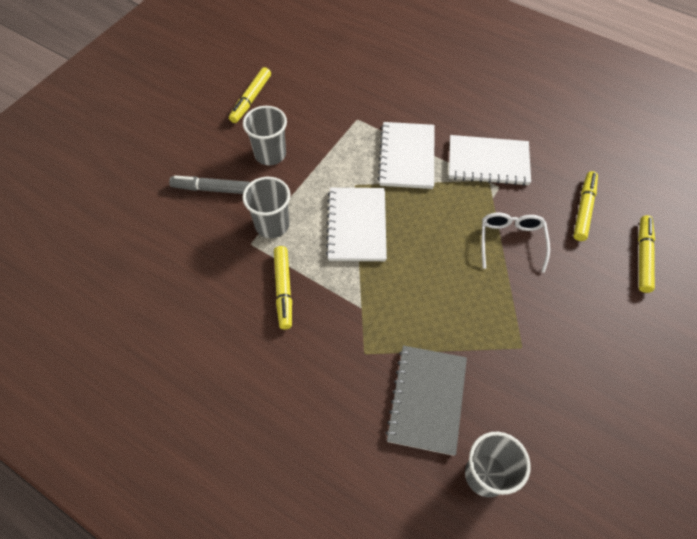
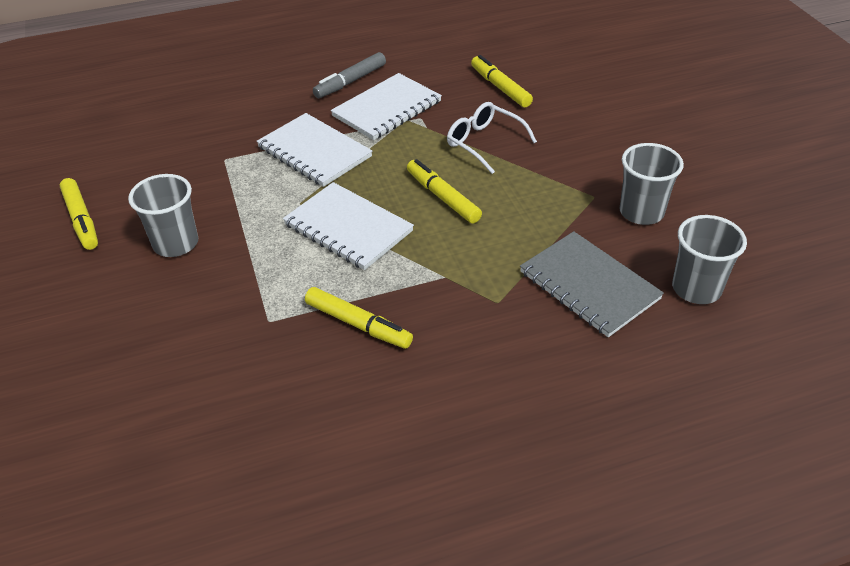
camera: 50 degrees left, 15 degrees down
grey marker [169,176,250,194] -> grey marker moved to [313,52,386,98]
grey cup [242,177,291,238] -> grey cup moved to [620,143,684,225]
yellow marker [638,215,655,293] -> yellow marker moved to [407,159,482,224]

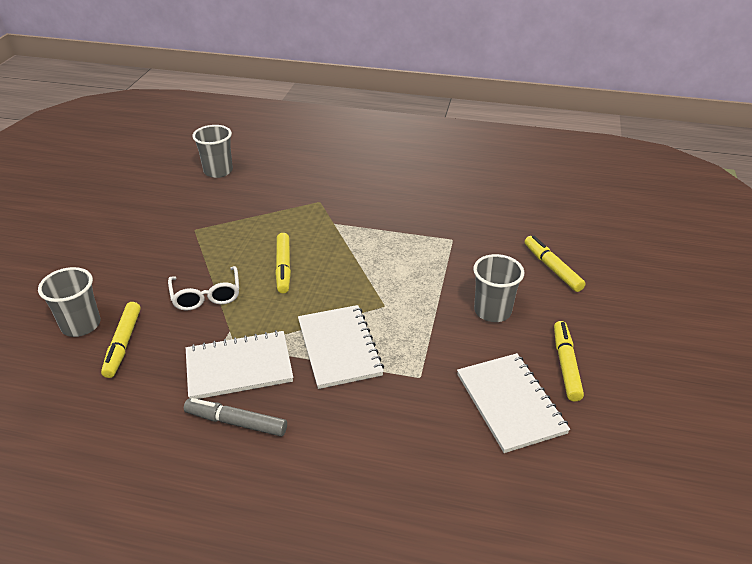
camera: 150 degrees left, 5 degrees down
white notebook [283,182,414,270] -> white notebook moved to [457,353,570,453]
yellow marker [305,287,413,349] -> yellow marker moved to [524,236,586,292]
grey marker [313,52,386,98] -> grey marker turned 150 degrees counterclockwise [184,398,287,437]
grey notebook [520,231,664,337] -> none
grey cup [620,143,684,225] -> grey cup moved to [38,267,100,337]

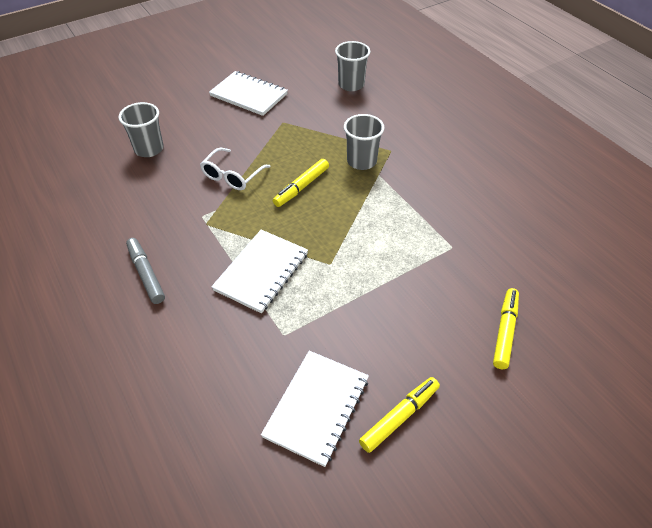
camera: 45 degrees right, 10 degrees up
yellow marker [101,302,141,378] -> none
white notebook [186,330,293,399] -> white notebook moved to [209,71,288,116]
grey cup [473,254,524,322] -> grey cup moved to [344,114,384,170]

